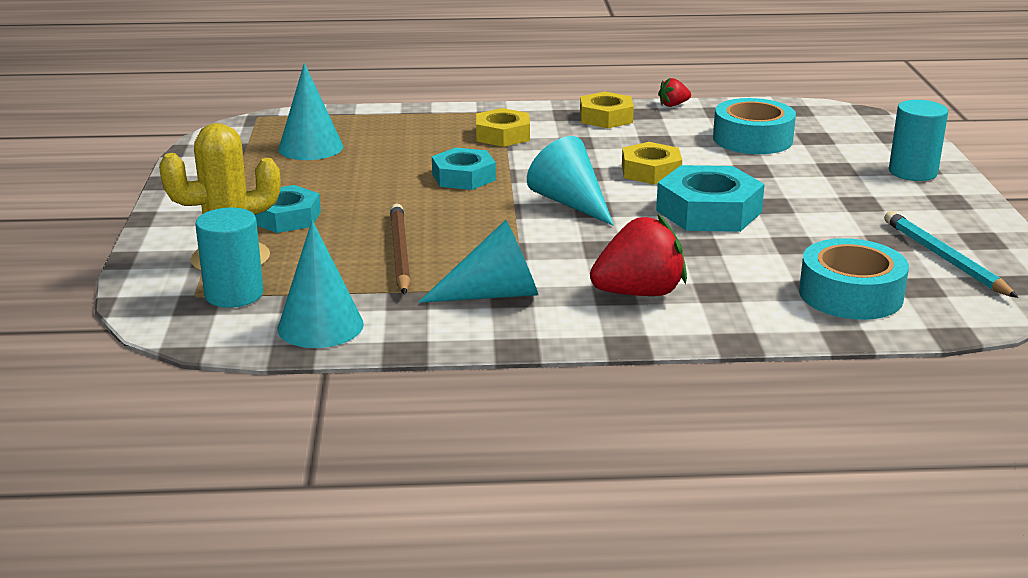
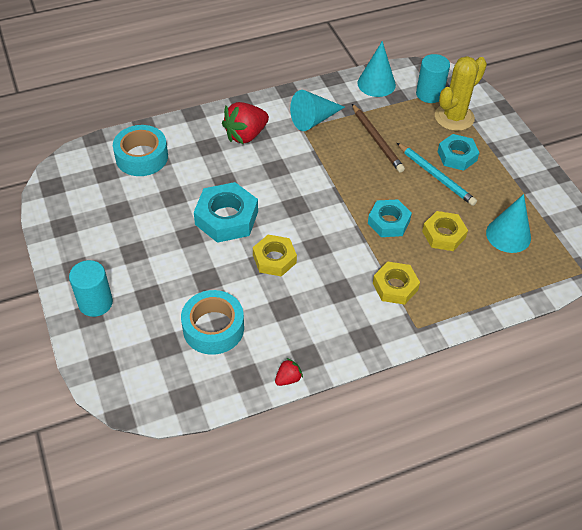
camera: 160 degrees right, 25 degrees up
turquoise cone [527,136,614,226] -> none
yellow nut [580,92,634,128] -> yellow nut moved to [422,211,468,251]
turquoise pencil [884,211,1018,298] -> turquoise pencil moved to [397,143,477,206]

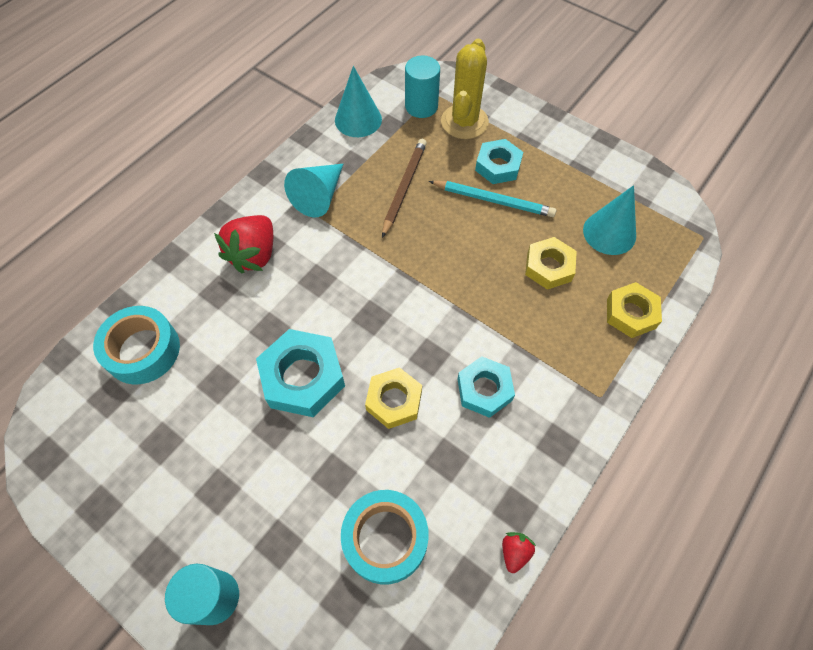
camera: 30 degrees left, 10 degrees up
brown pencil [352,104,405,173] -> brown pencil turned 105 degrees counterclockwise [382,139,427,238]
turquoise nut [368,199,412,237] -> turquoise nut moved to [458,356,515,418]
yellow nut [373,262,420,305] -> yellow nut moved to [607,282,662,338]

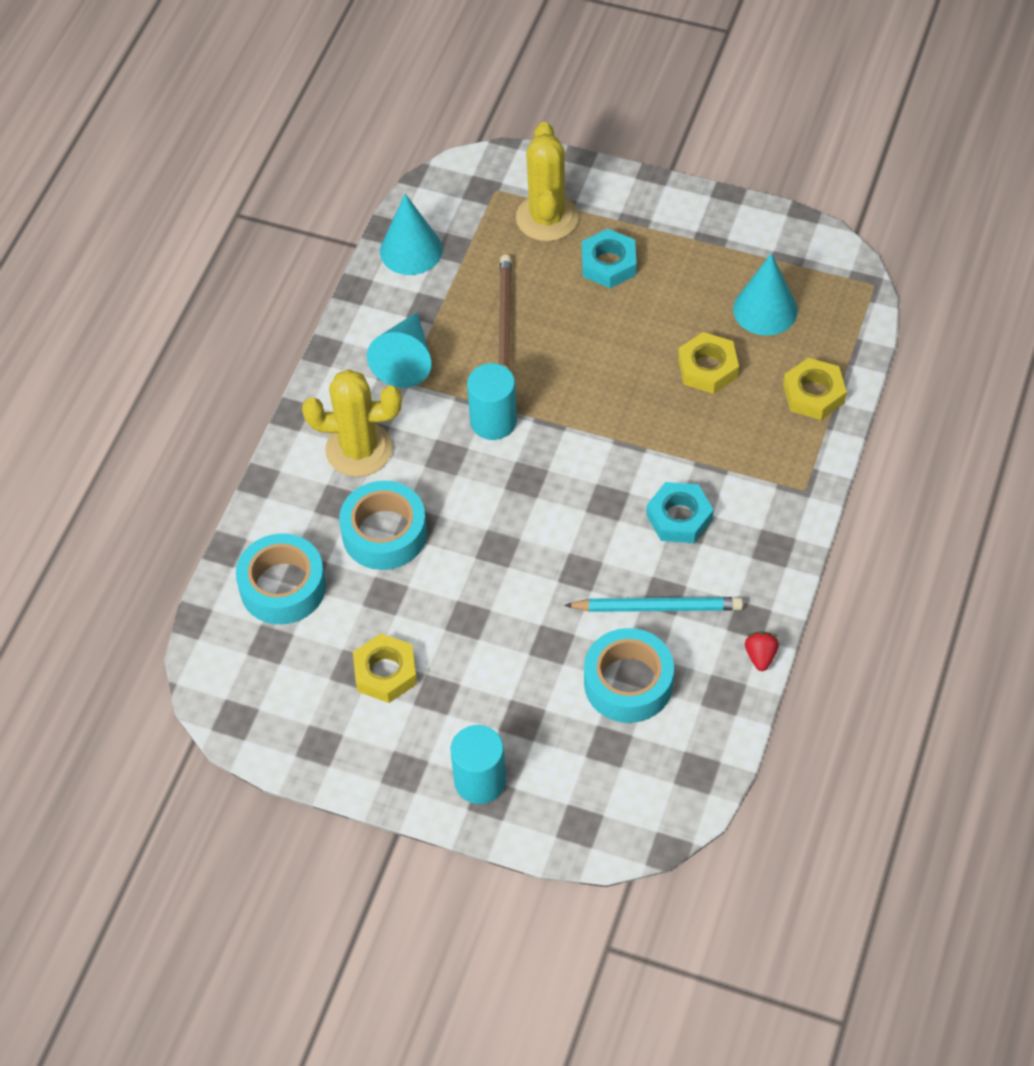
camera: 15 degrees left, 5 degrees down
red strawberry [214,215,273,273] -> yellow cactus [302,369,402,477]
turquoise nut [256,329,345,417] -> none
yellow nut [365,367,422,429] -> yellow nut moved to [353,633,417,703]
turquoise cylinder [405,55,440,118] -> turquoise cylinder moved to [467,363,517,440]
turquoise pencil [429,181,556,217] -> turquoise pencil moved to [564,597,743,612]
none -> turquoise tape [339,481,427,570]

